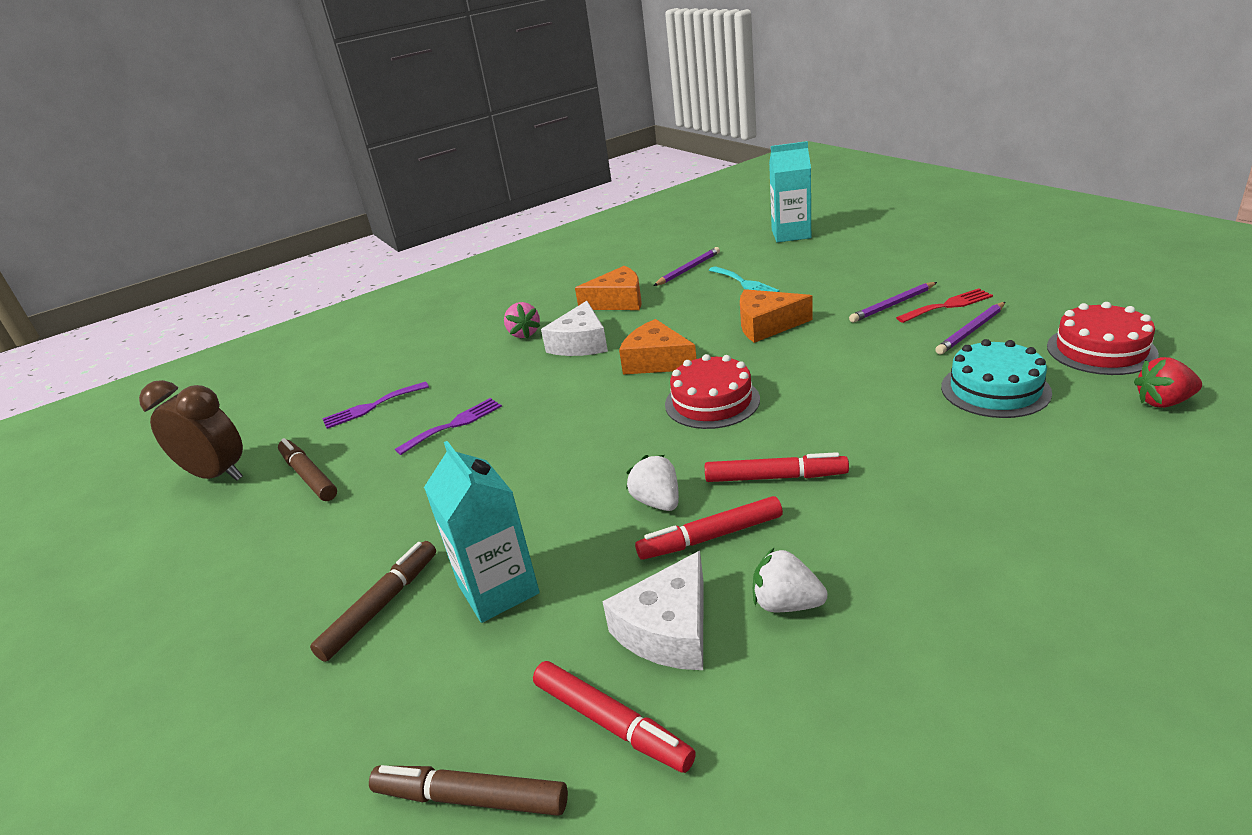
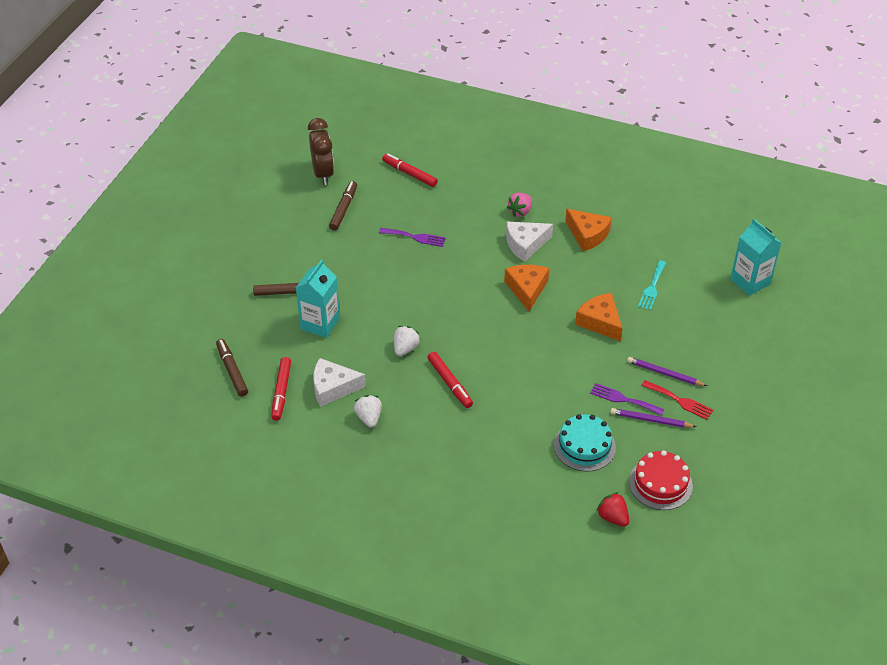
camera: 50 degrees right, 15 degrees up
purple fork [322,381,429,429] -> purple fork moved to [590,383,664,416]
red marker [635,496,783,560] -> red marker moved to [382,153,438,187]
purple pencil [653,247,720,286] -> none
red cake [665,354,760,429] -> none

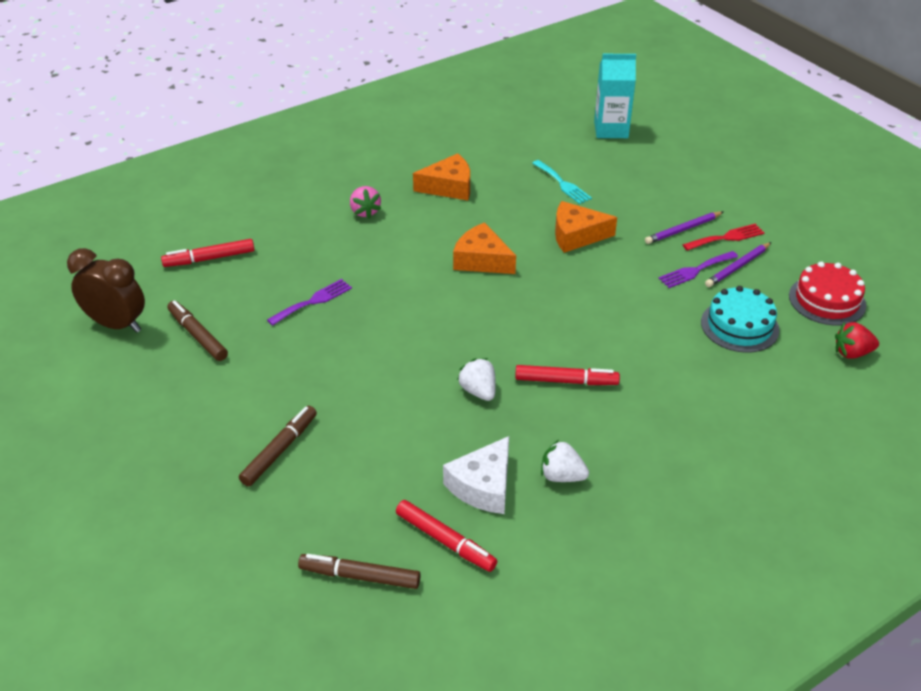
camera: 55 degrees left, 5 degrees down
turquoise carton [296,260,340,338] -> none
white cheese [506,222,553,262] -> none

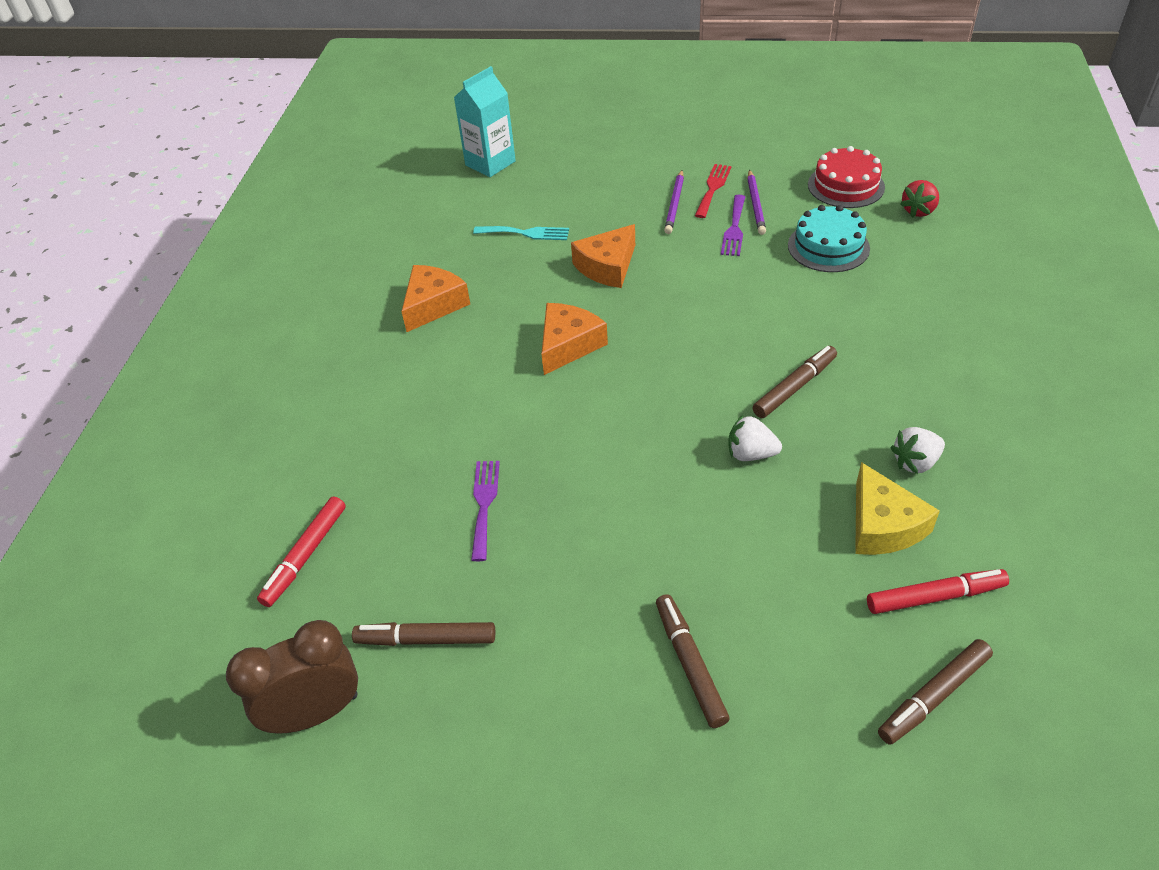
camera: 45 degrees left, 5 degrees up
pink strawberry [350,186,381,218] -> none
white cheese [443,436,509,514] -> yellow cheese [855,462,940,555]
orange cheese [453,222,516,274] -> orange cheese turned 135 degrees clockwise [541,303,608,375]
red marker [515,365,620,385] -> brown marker [752,346,837,418]

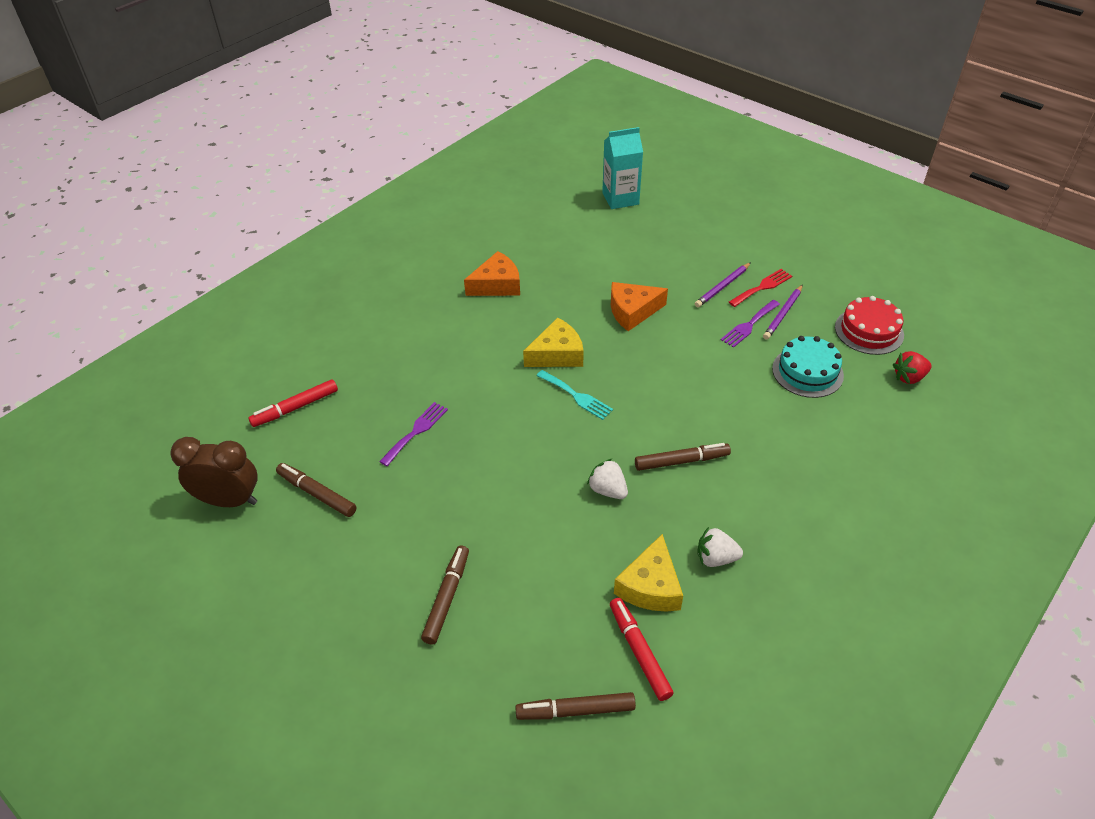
camera: 30 degrees right, 0 degrees up
turquoise fork [473,226,569,240] -> turquoise fork moved to [536,370,613,420]
orange cheese [541,303,608,375] -> yellow cheese [523,318,584,367]
red marker [867,569,1009,614] -> red marker turned 135 degrees counterclockwise [610,598,674,701]

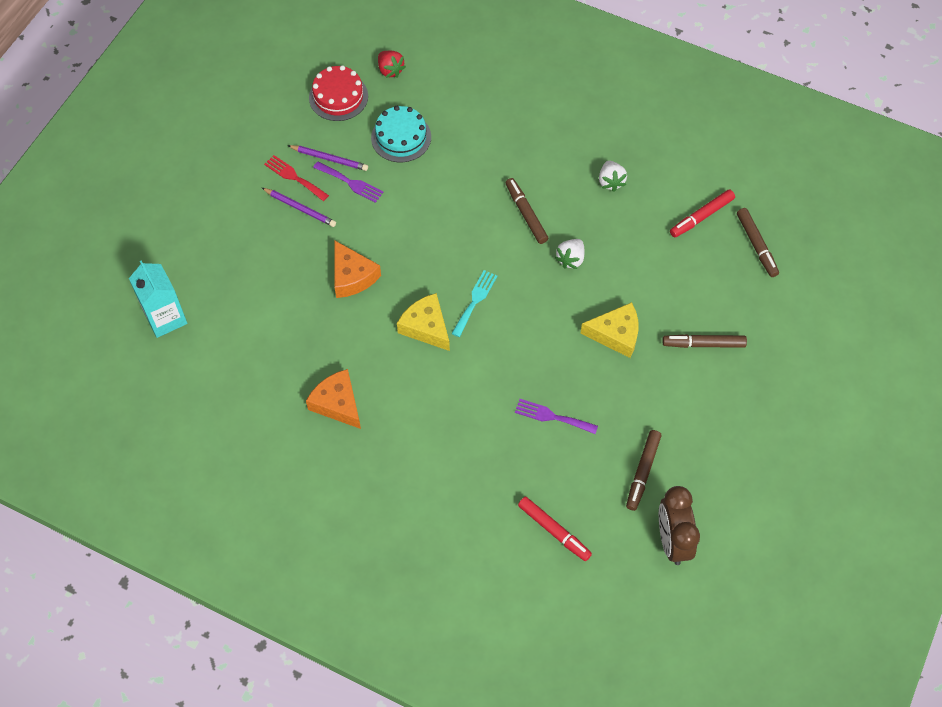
camera: 105 degrees left, 15 degrees up
yellow cheese [614,534,683,612] -> yellow cheese moved to [581,302,639,358]

